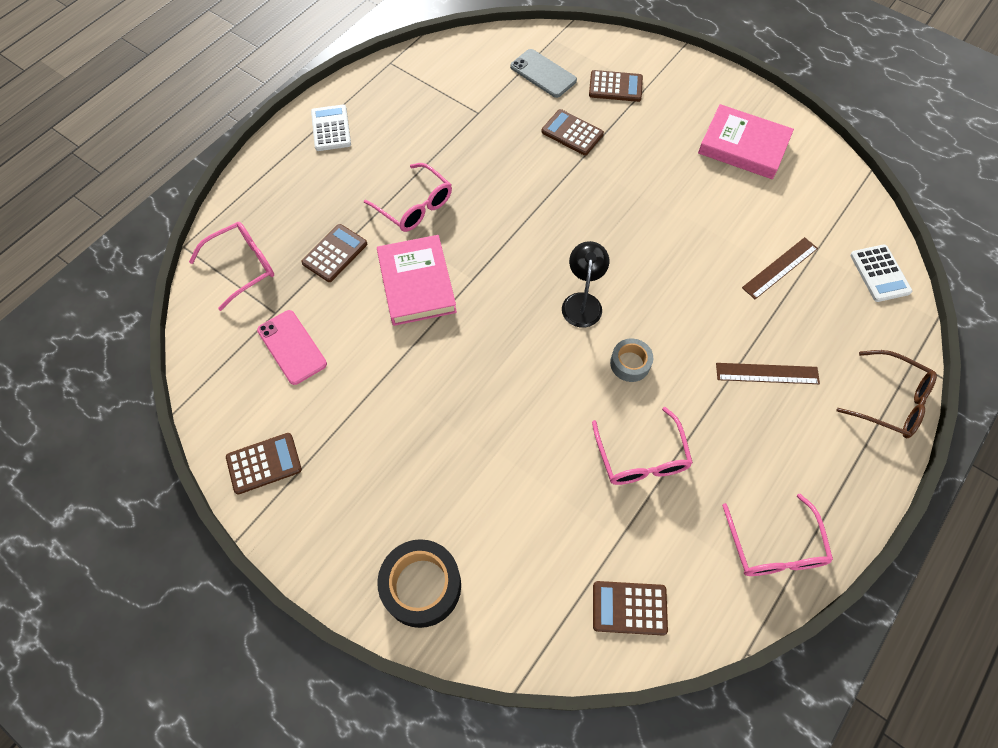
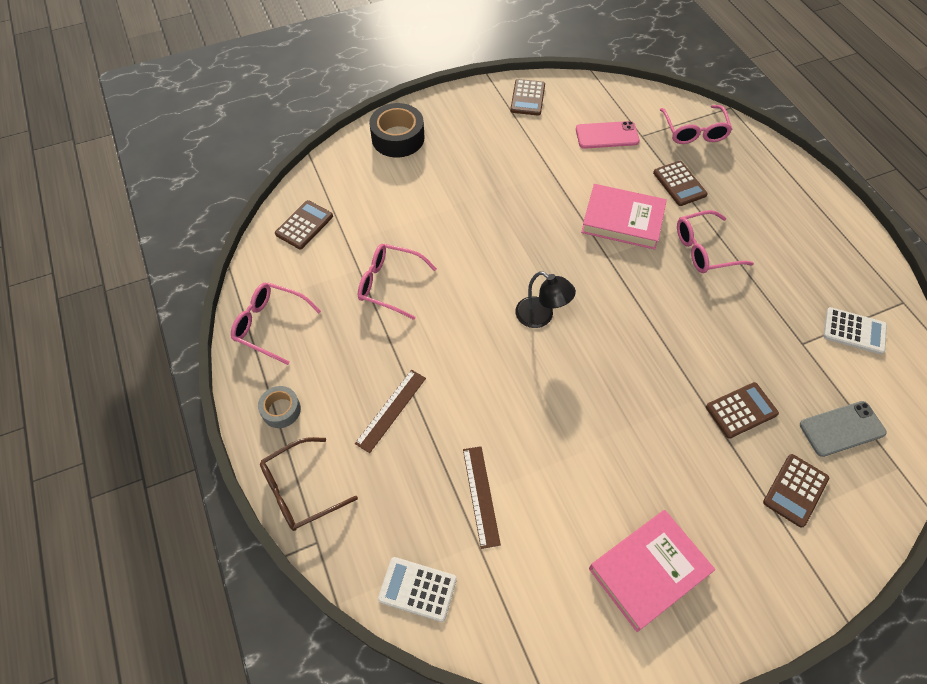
camera: 120 degrees right, 5 degrees down
white calculator [311,105,351,151] -> white calculator moved to [823,307,887,354]
grey tape [610,339,653,382] -> grey tape moved to [258,386,301,428]

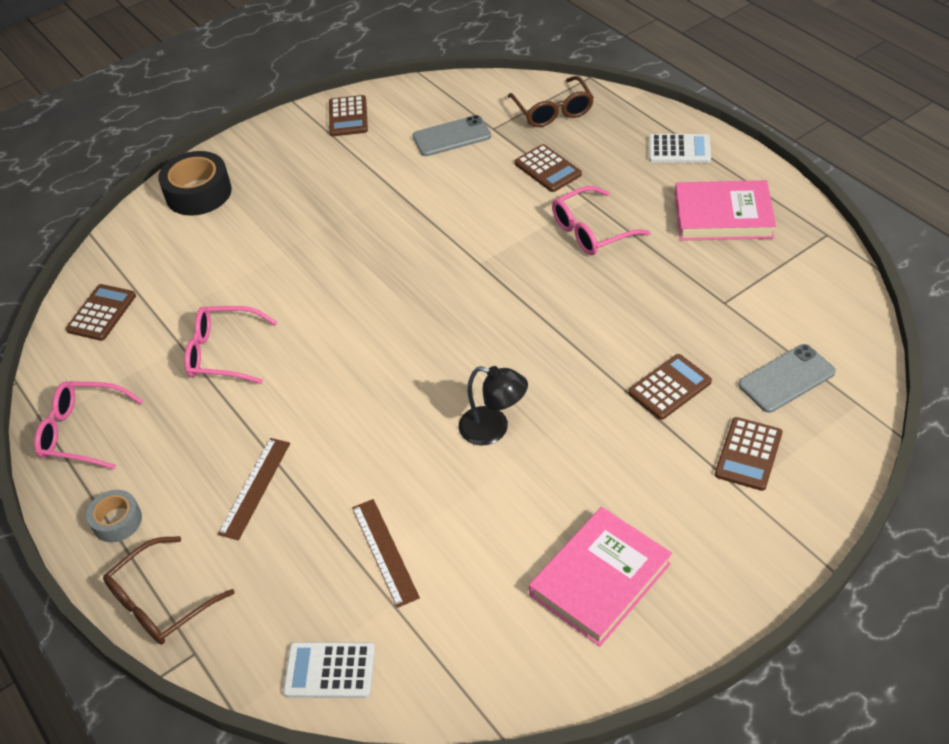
camera: 10 degrees left, 10 degrees down
black lamp [515,271,576,328] -> black lamp moved to [459,366,528,445]
pink phone [576,121,640,149] -> grey phone [413,115,491,156]
pink book [581,184,667,250] -> pink book moved to [675,180,776,241]
pink glasses [660,105,733,144] -> brown glasses [508,76,594,127]
white calculator [823,307,887,354] -> white calculator moved to [649,134,711,163]

